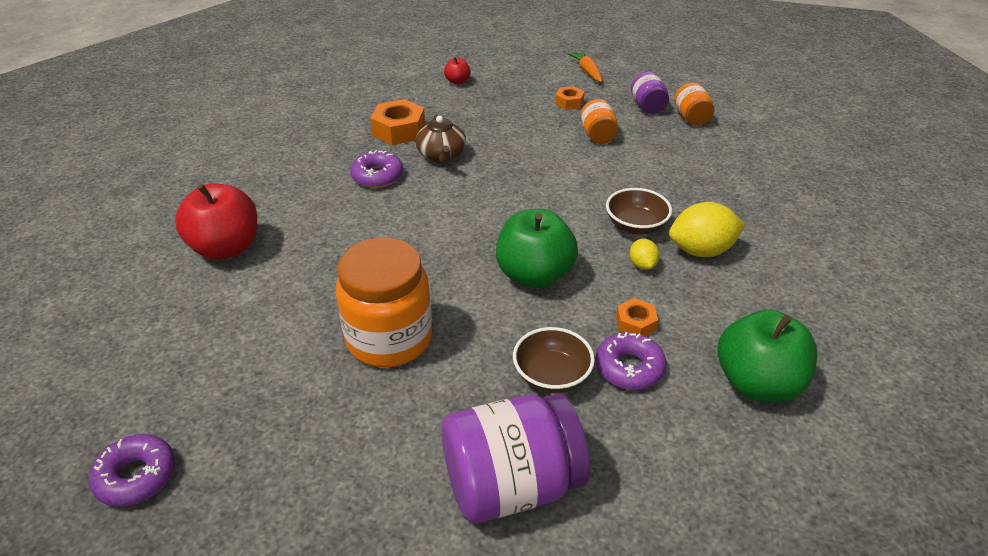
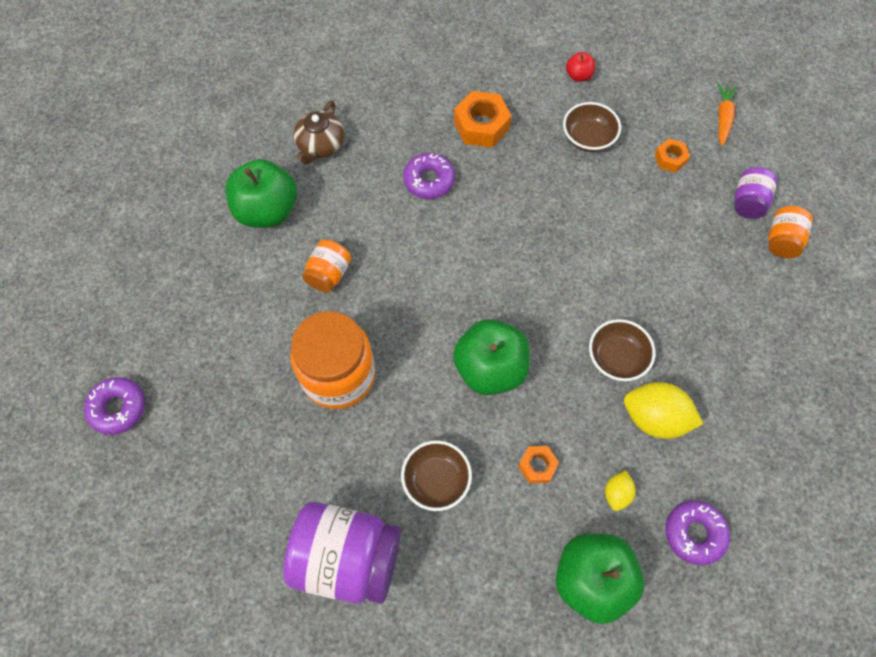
camera: 30 degrees right, 25 degrees up
red apple [175,183,257,260] -> green apple [226,159,297,228]
brown teapot [416,114,466,164] -> brown teapot moved to [293,100,344,165]
orange jar [581,99,618,144] -> orange jar moved to [302,240,351,293]
purple donut [596,332,666,390] -> purple donut moved to [666,500,730,565]
yellow lemon [630,239,660,270] -> yellow lemon moved to [605,470,636,511]
none -> brown bowl [563,102,621,152]

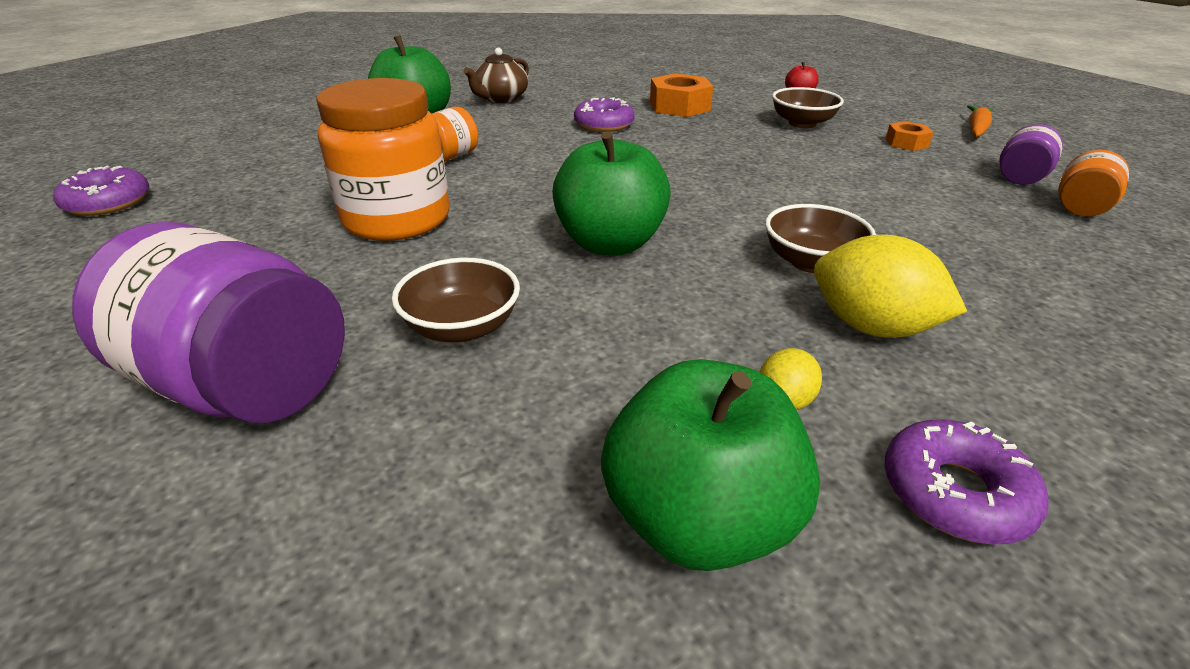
camera: 15 degrees right, 30 degrees down
orange nut [518,446,559,483] -> none

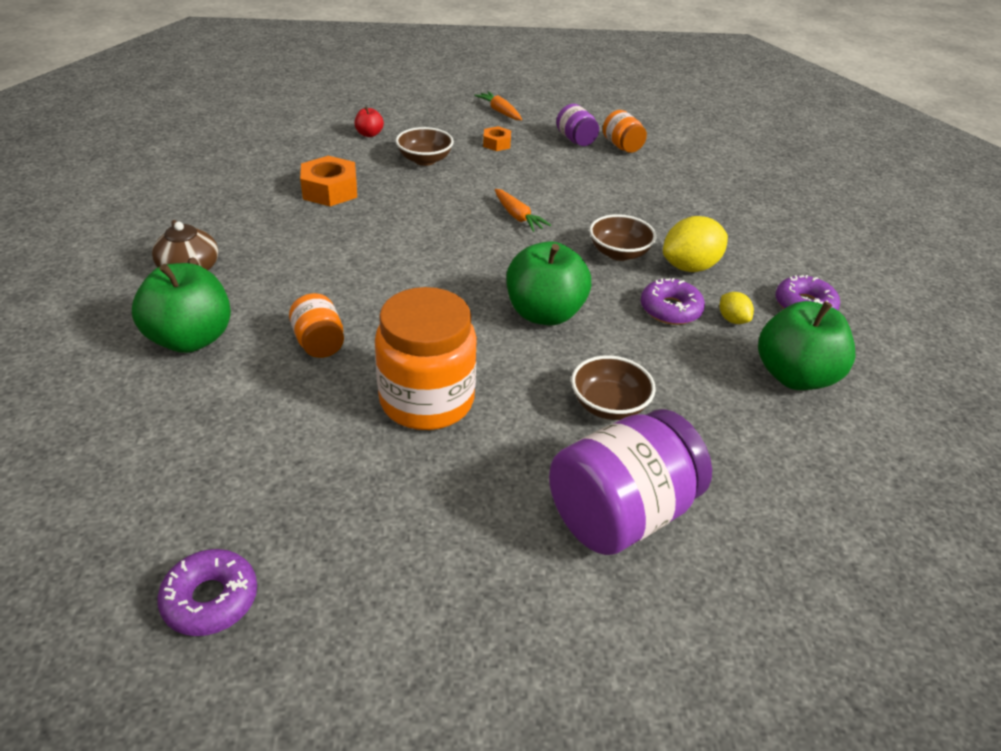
camera: 65 degrees left, 5 degrees up
purple donut [574,97,635,132] -> purple donut moved to [641,278,705,325]
none -> orange carrot [495,189,551,232]

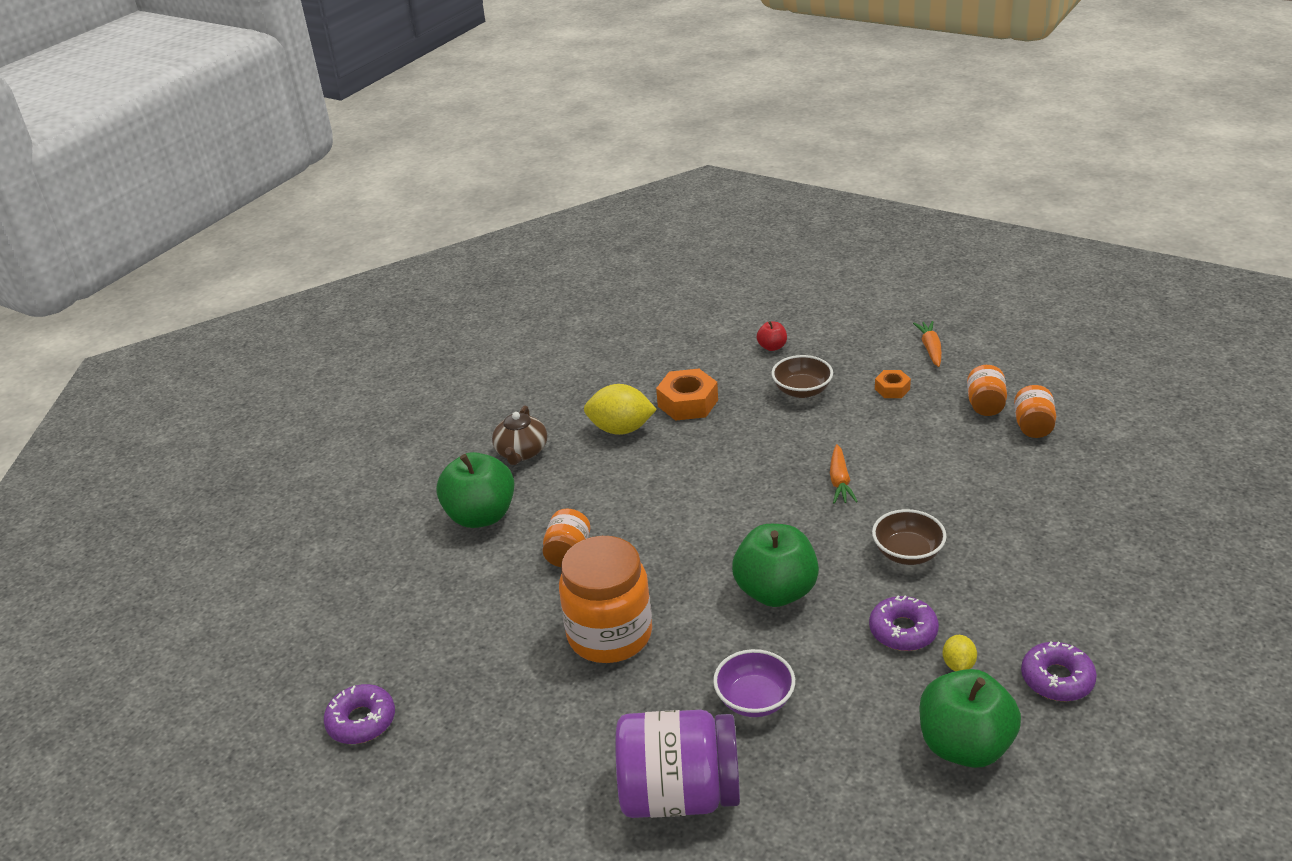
camera: 40 degrees right, 5 degrees down
purple jar [556,104,599,146] -> orange jar [967,365,1007,416]
brown bowl [571,355,656,420] -> purple bowl [713,649,795,717]
yellow lemon [663,216,728,272] -> yellow lemon moved to [584,384,657,435]

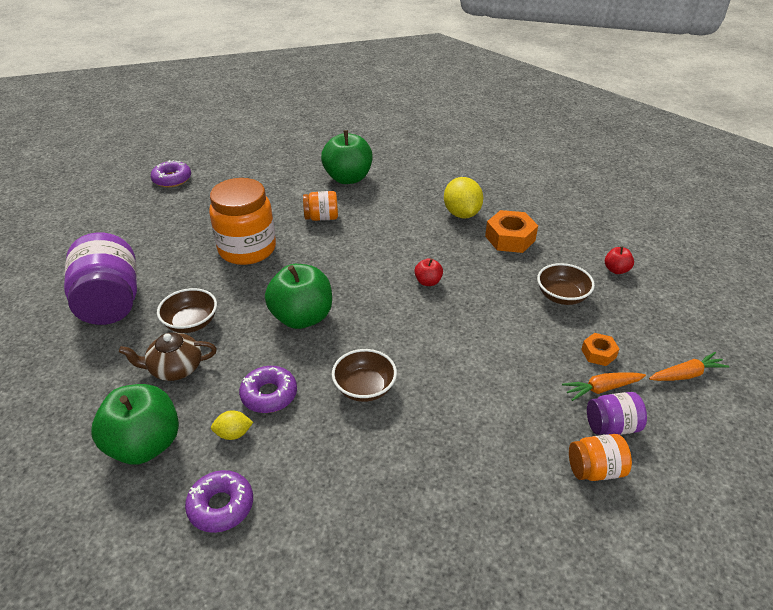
camera: 70 degrees right, 5 degrees up
brown teapot [492,406,547,465] -> brown teapot moved to [119,332,217,381]
purple bowl [713,649,795,717] -> brown bowl [157,288,217,333]
orange carrot [830,444,858,504] -> orange carrot moved to [562,372,646,401]
orange jar [967,365,1007,416] -> purple jar [587,392,647,435]
none -> red apple [414,258,443,286]

